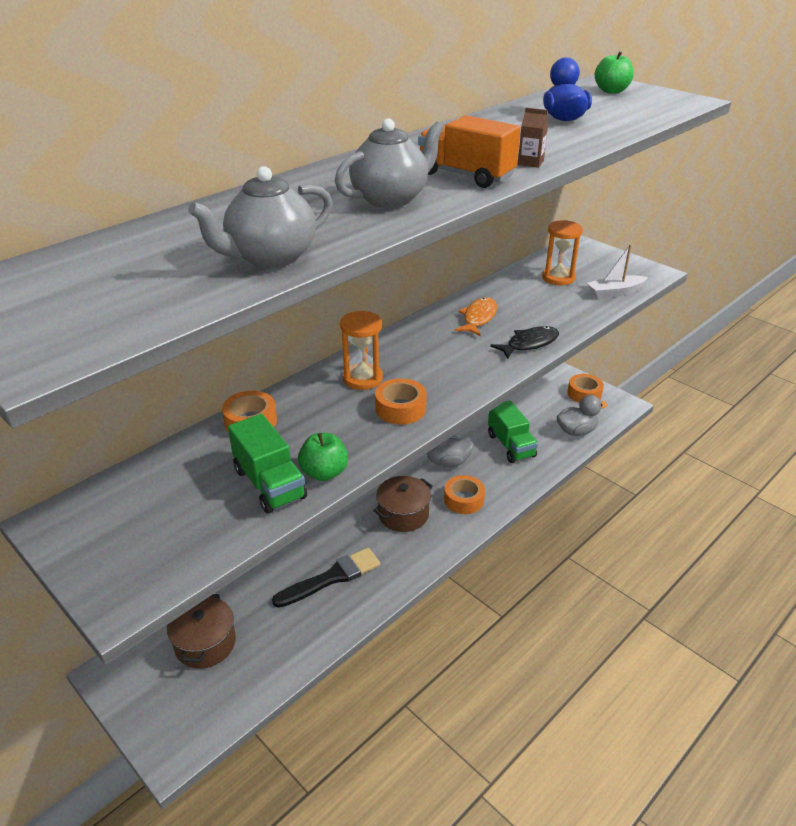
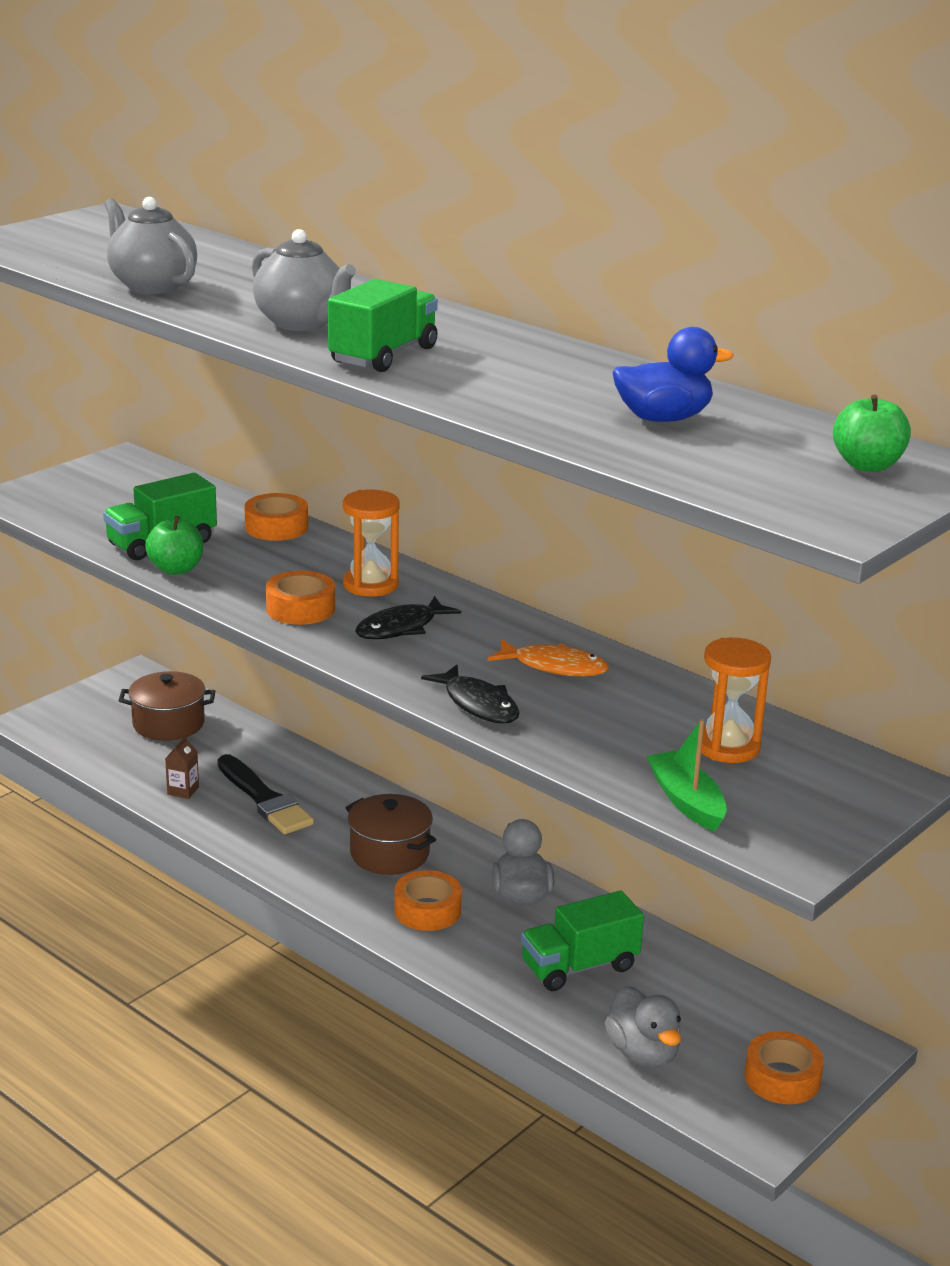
camera: 85 degrees right, 10 degrees down
orange truck [418,115,521,188] -> green truck [328,279,438,372]
brown carton [518,108,548,168] -> brown carton moved to [165,735,199,799]
white boat [587,244,648,298] -> green boat [647,719,727,832]
none -> black fish [355,596,461,639]

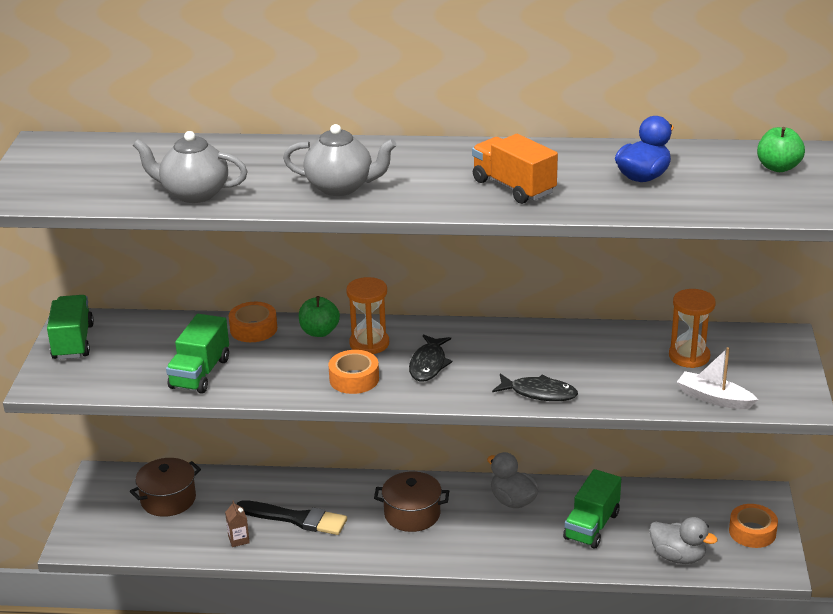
camera: 35 degrees left, 5 degrees up
green apple [145,516,203,575] -> green apple moved to [299,296,340,337]
green truck [328,279,438,372] -> green truck moved to [47,295,94,360]
orange tape [394,870,462,931] -> none
orange fish [487,639,609,677] -> none
green boat [647,719,727,832] -> white boat [677,347,758,409]
none -> orange truck [472,134,558,204]

